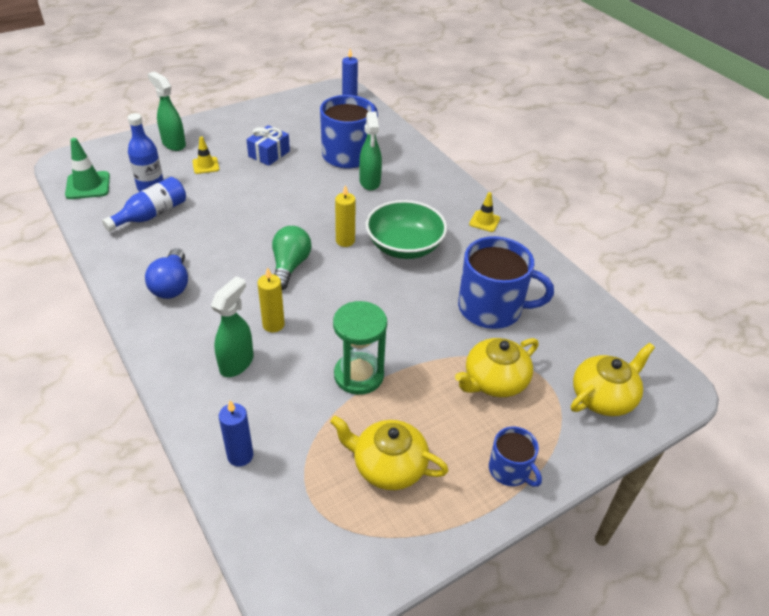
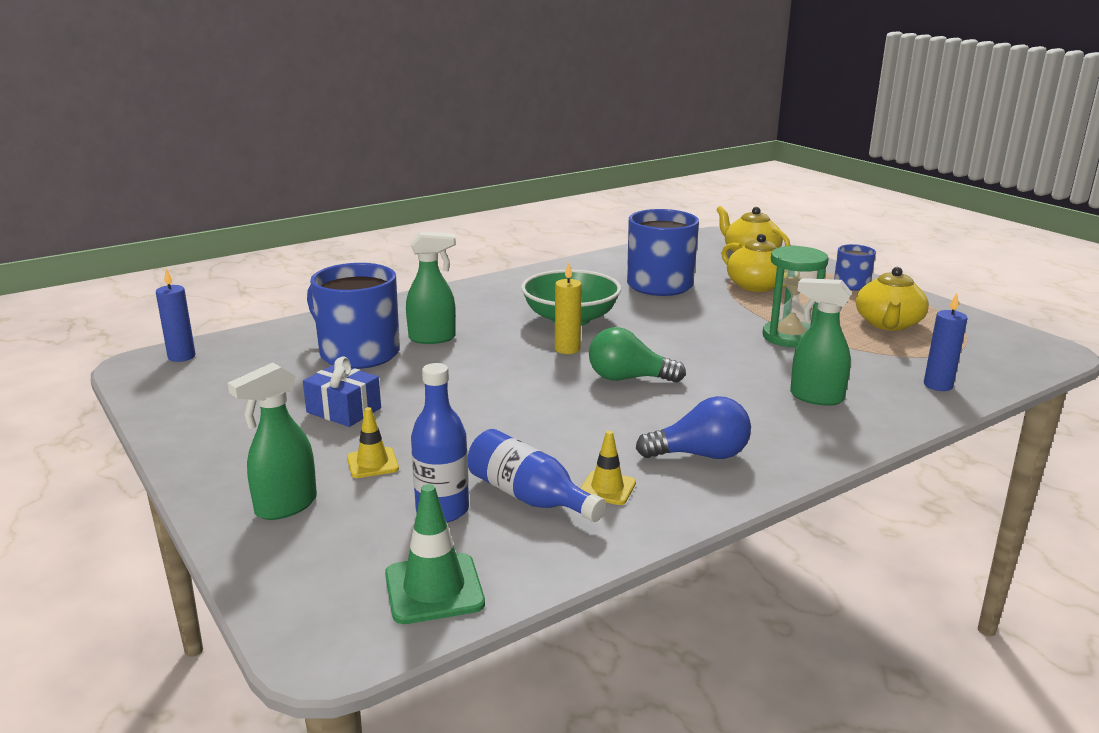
camera: 90 degrees left, 20 degrees down
yellow candle [257,267,285,332] -> none
yellow traffic cone [469,192,500,232] -> yellow traffic cone moved to [580,431,636,505]

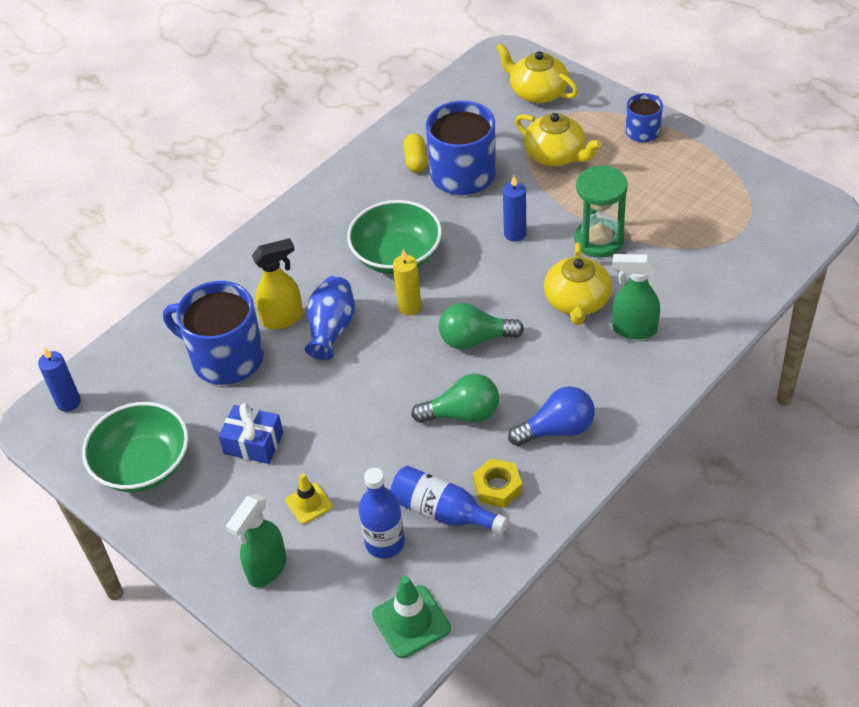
camera: 10 degrees left, 25 degrees up
green spray bottle [406,231,456,344] -> yellow spray bottle [252,238,303,329]
yellow traffic cone [580,431,636,505] -> yellow nut [473,458,522,508]
yellow teapot [856,267,929,331] -> yellow teapot moved to [544,243,612,325]
blue candle [924,293,968,391] -> blue candle moved to [503,176,526,242]
none -> green bowl [82,402,189,492]
none -> blue vase [305,276,355,360]
none -> yellow capsule [403,133,427,173]
none -> green light bulb [411,374,499,423]

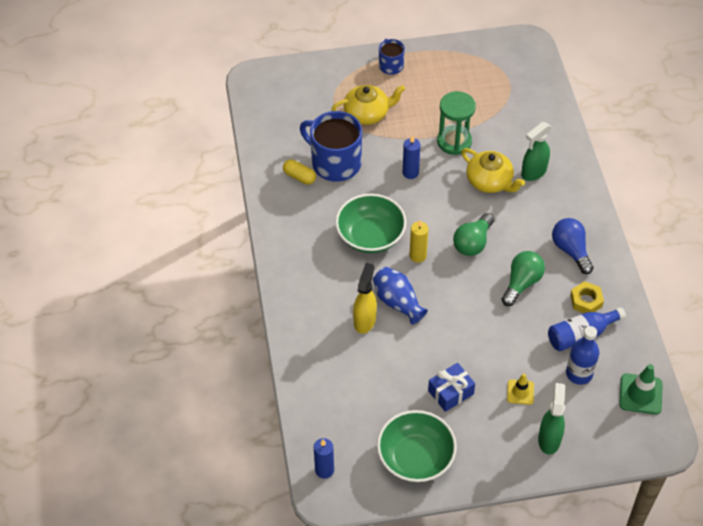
camera: 55 degrees left, 5 degrees up
blue mug [163,281,264,385] -> none
green spray bottle [226,494,286,587] -> green spray bottle turned 150 degrees counterclockwise [538,383,565,455]
yellow teapot [496,43,578,103] -> none
blue light bulb [508,386,595,446] -> blue light bulb turned 45 degrees counterclockwise [552,218,594,274]

